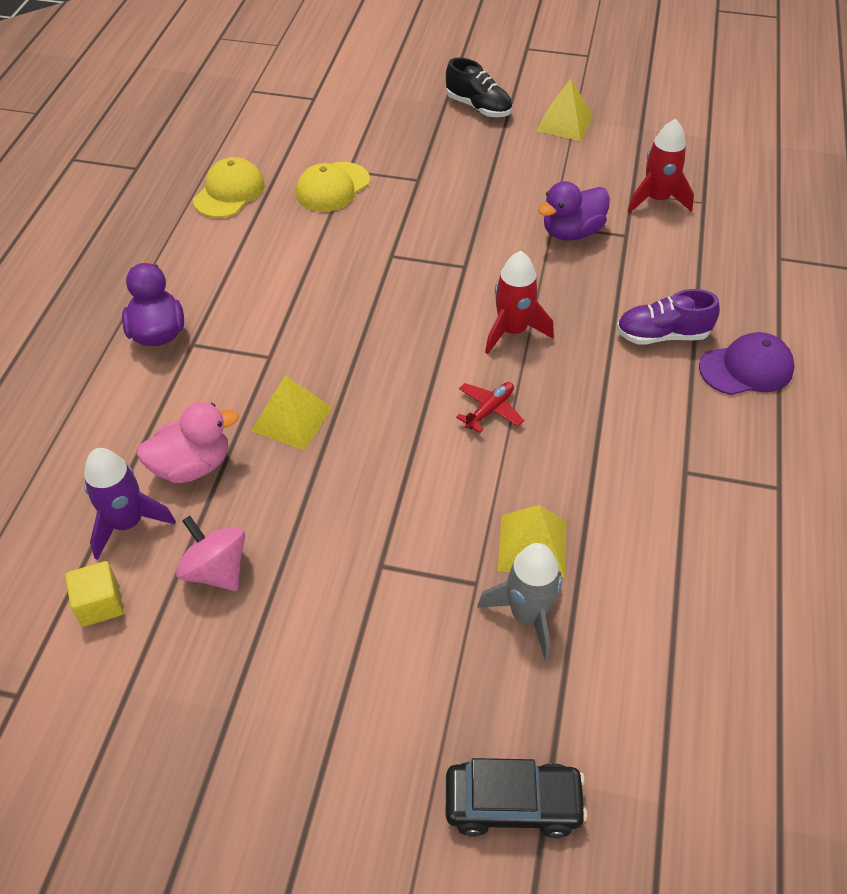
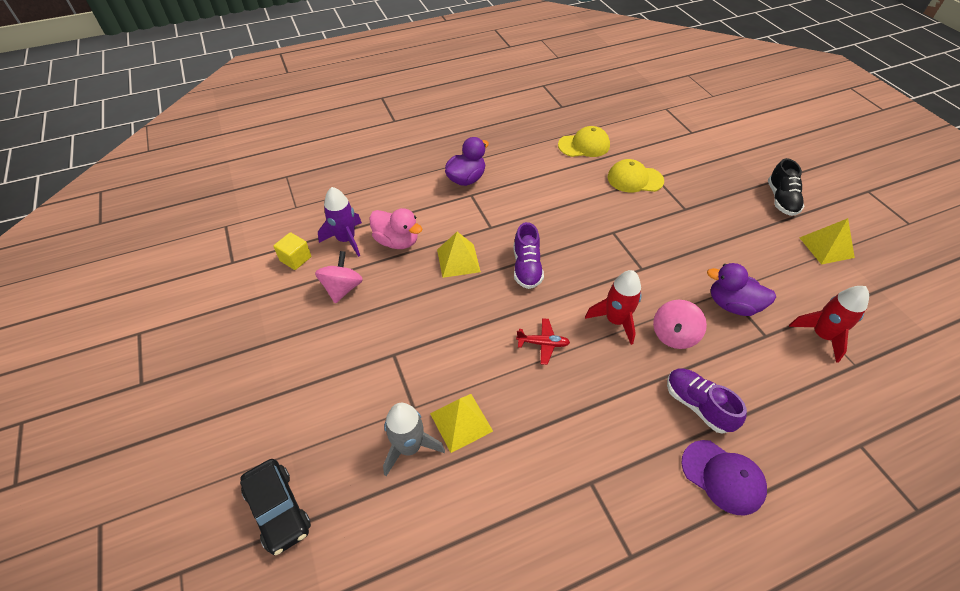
camera: 55 degrees right, 0 degrees up
none -> purple shoe [514,222,544,289]
none -> pink spinning top [653,300,707,349]

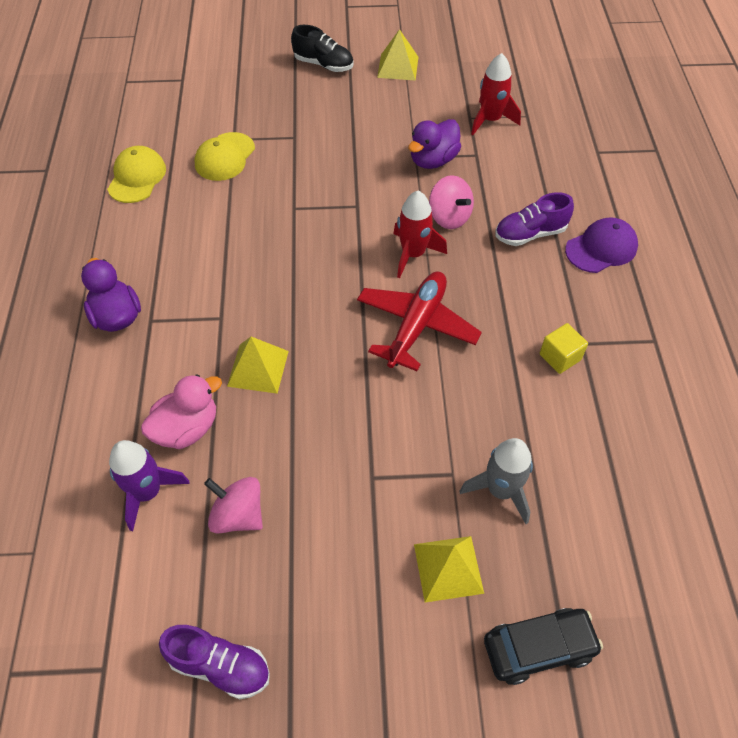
camera: 70 degrees left, 5 degrees up
yellow cube [273,232,311,270] -> yellow cube moved to [540,323,588,374]
yellow pyramid [430,394,493,453] -> yellow pyramid moved to [414,536,484,602]
purple shoe [514,222,544,289] -> purple shoe moved to [159,625,270,699]
red plane [516,318,570,365] -> red plane [357,271,482,371], size x2.04

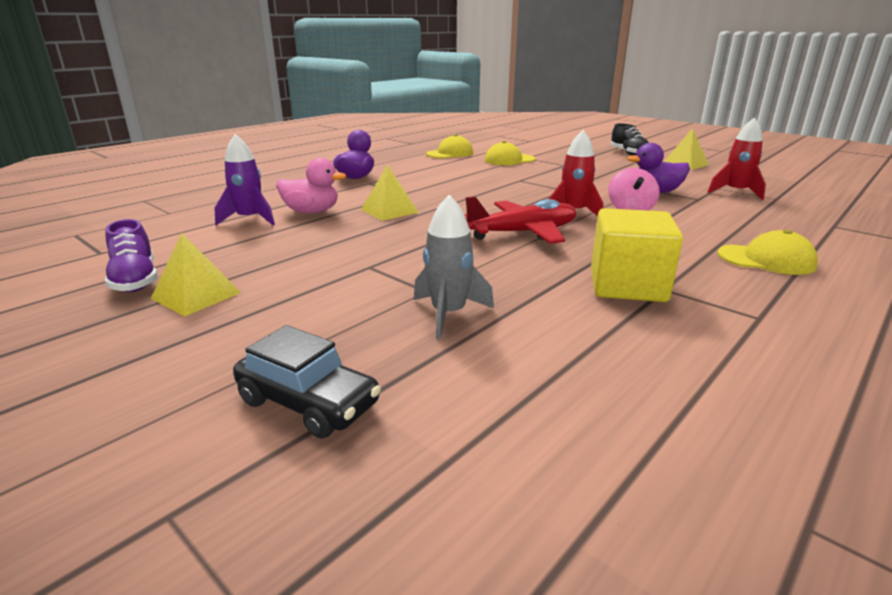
camera: 45 degrees right, 30 degrees down
pink spinning top [204,477,263,534] -> none
yellow pyramid [414,536,484,602] -> yellow pyramid moved to [151,233,241,316]
purple shoe [495,192,574,246] -> none
yellow cube [540,323,588,374] -> yellow cube [591,208,683,302], size x1.92
purple cap [565,217,638,273] -> yellow cap [718,230,818,275]

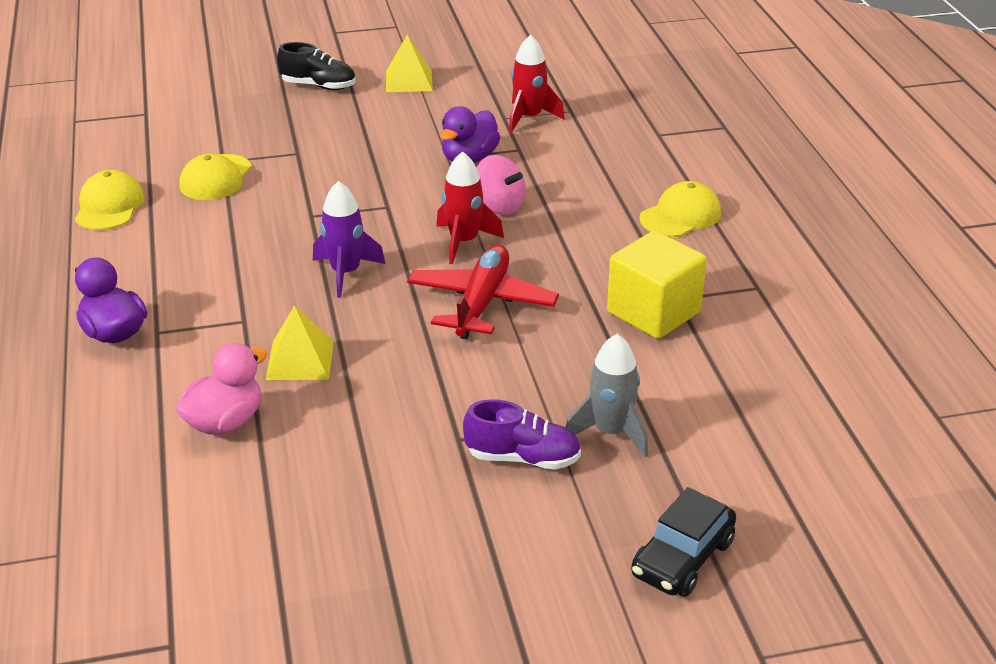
camera: 55 degrees left, 10 degrees up
purple shoe [105,219,158,292] -> purple shoe moved to [463,399,581,470]
yellow pyramid [151,233,241,316] -> none
purple rocket [214,134,275,225] -> purple rocket moved to [313,181,385,298]
black car [233,325,381,439] -> black car turned 150 degrees clockwise [631,487,736,597]

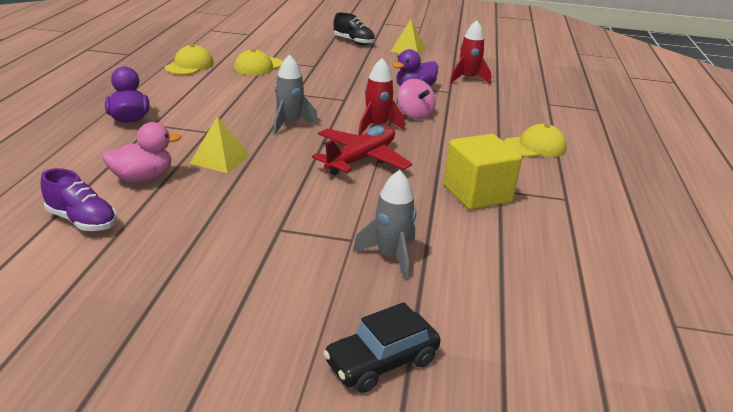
camera: 20 degrees right, 5 degrees down
purple rocket [313,181,385,298] -> grey rocket [273,55,318,135]
purple shoe [463,399,581,470] -> purple shoe moved to [41,168,117,231]

